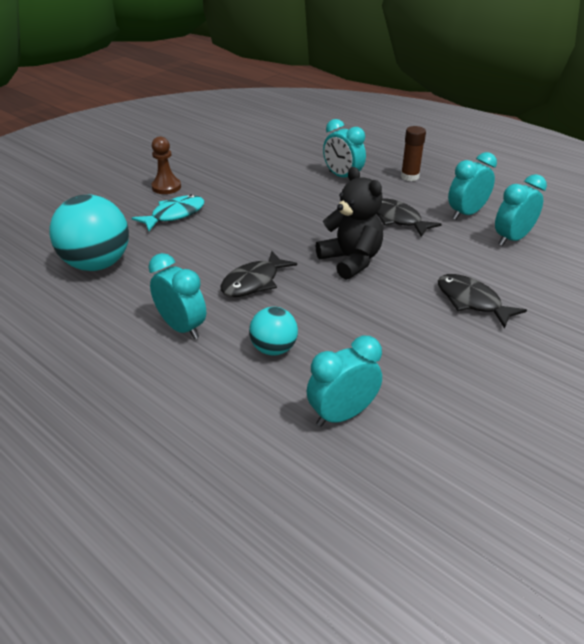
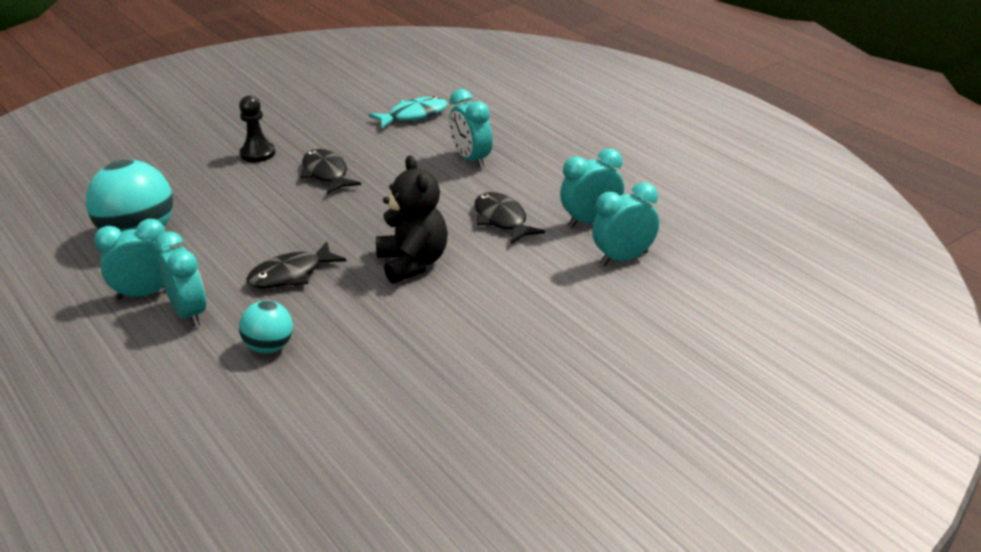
camera: 15 degrees right, 5 degrees down
turquoise fish [132,195,204,231] -> turquoise fish moved to [368,96,448,129]
brown pawn [151,136,181,194] -> black pawn [239,95,276,162]
turquoise clock [307,336,382,427] -> turquoise clock moved to [94,219,170,300]
brown glue stick [401,126,426,181] -> none
black fish [438,274,527,329] -> black fish moved to [300,149,361,194]

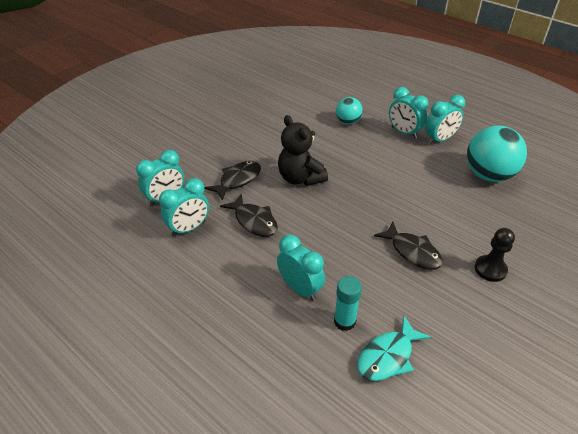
camera: 165 degrees right, 10 degrees up
black fish [246,241,346,289] -> black fish moved to [205,161,261,201]
none -> turquoise glue stick [334,276,362,331]

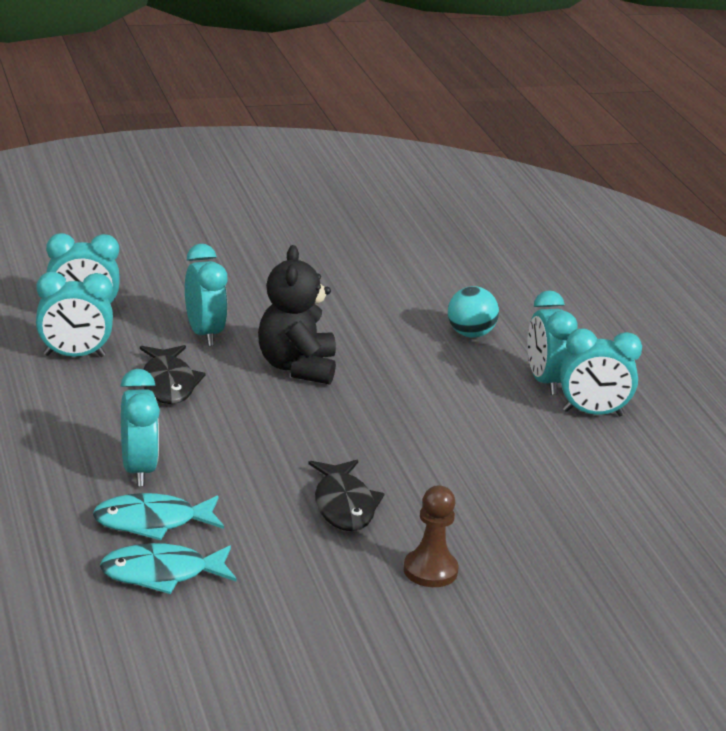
camera: 30 degrees right, 15 degrees down
black fish [205,161,261,201] -> turquoise clock [185,244,228,346]
turquoise glue stick [334,276,362,331] -> turquoise fish [93,493,224,540]
turquoise ball [467,126,527,182] -> none
black pawn [475,228,515,282] -> brown pawn [403,486,459,587]

